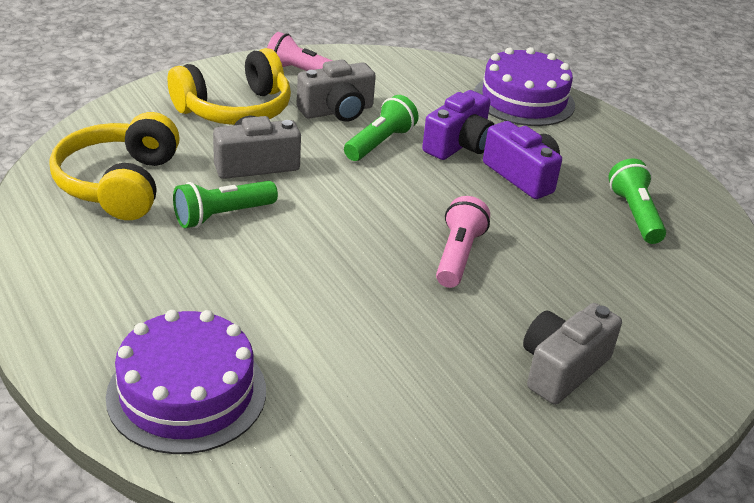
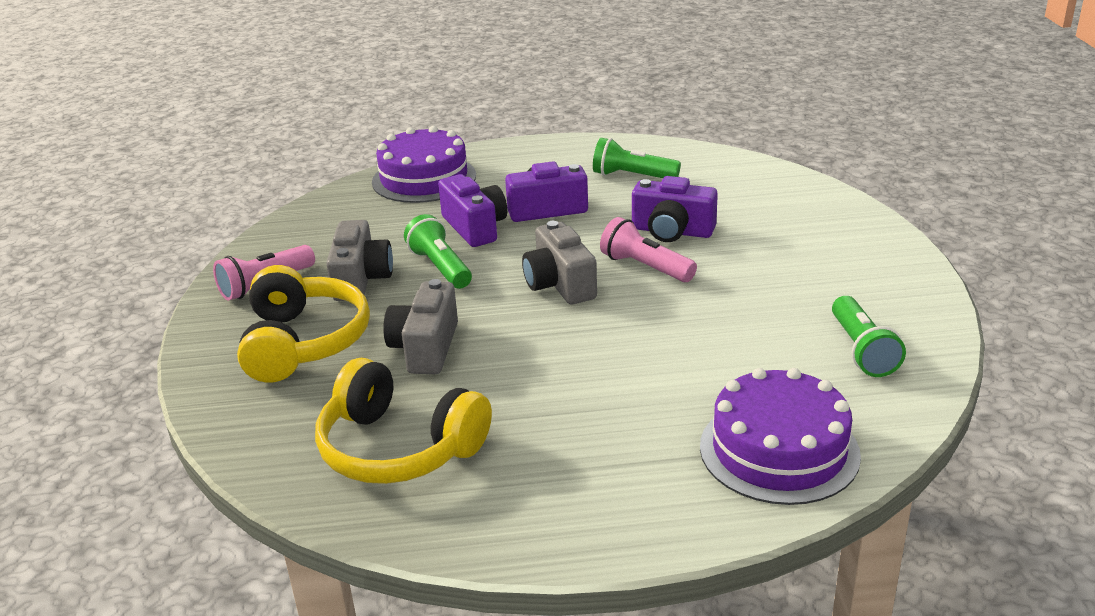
camera: 60 degrees left, 5 degrees down
green flashlight [173,181,278,228] -> green flashlight moved to [832,296,906,377]
grey camera [523,303,622,405] -> grey camera moved to [522,221,597,305]
none -> purple camera [632,176,718,242]

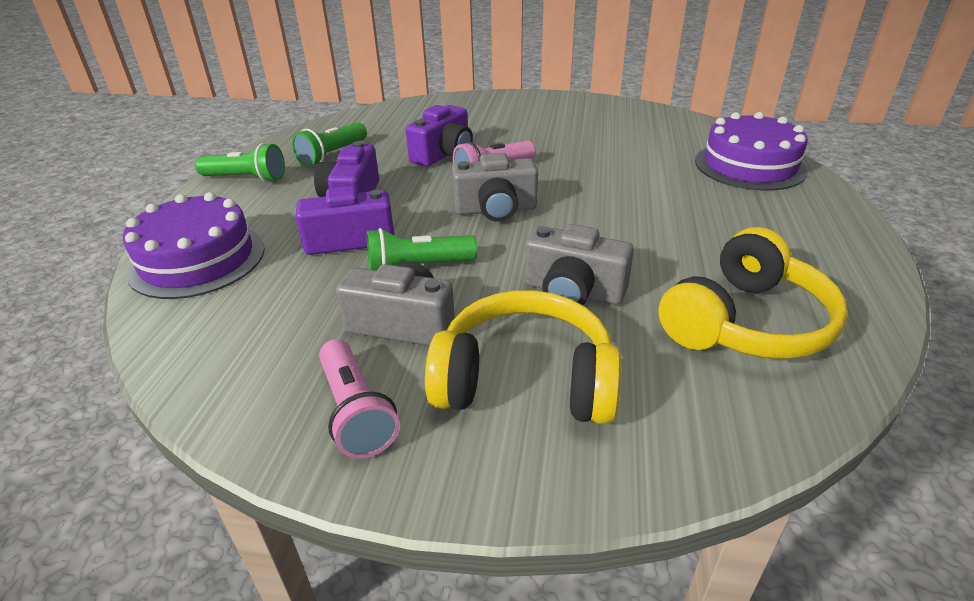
camera: 75 degrees left, 5 degrees up
green flashlight [832,296,906,377] -> green flashlight moved to [195,143,285,182]

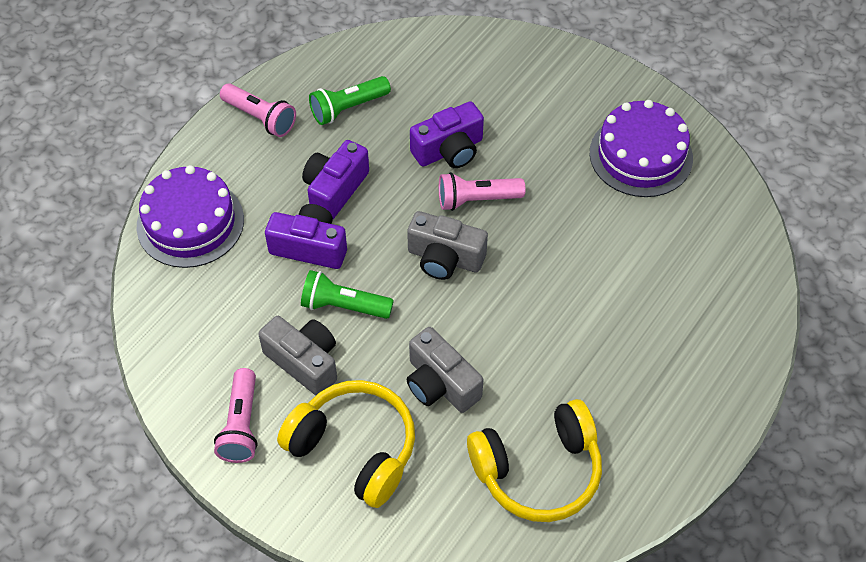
camera: 25 degrees right, 20 degrees up
green flashlight [195,143,285,182] -> pink flashlight [220,83,296,137]
purple cake [695,112,808,190] -> purple cake moved to [590,100,693,197]

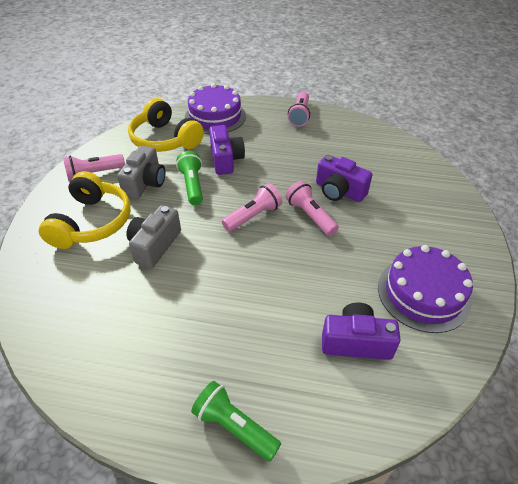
camera: 65 degrees right, 10 degrees down
purple camera [302,140,369,219] -> purple camera moved to [322,303,401,360]
green flashlight [309,76,391,125] -> green flashlight moved to [191,381,281,462]
grey camera [407,211,488,280] -> pink flashlight [222,183,282,232]
yellow headphones [467,399,602,522] -> yellow headphones moved to [128,98,204,152]

